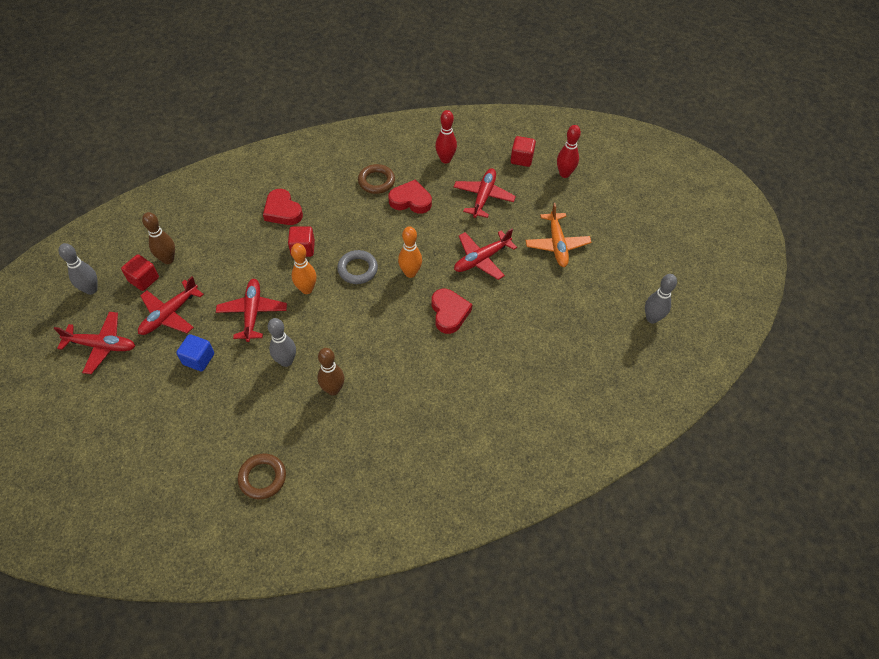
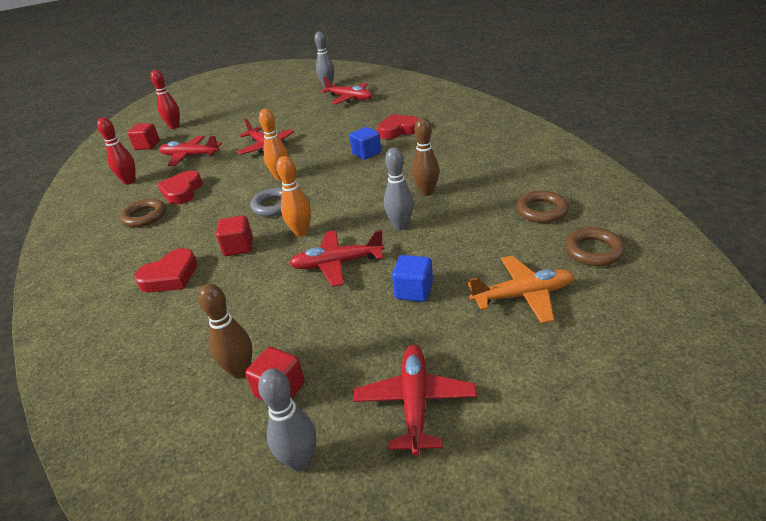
camera: 90 degrees left, 20 degrees down
red plane [138,276,204,335] -> red plane moved to [321,77,372,104]
red heart [432,289,472,334] -> red heart moved to [377,114,419,139]
orange plane [525,203,592,267] -> orange plane moved to [468,256,574,324]
none -> blue cube [349,127,381,160]
none -> brown ring [565,227,625,266]

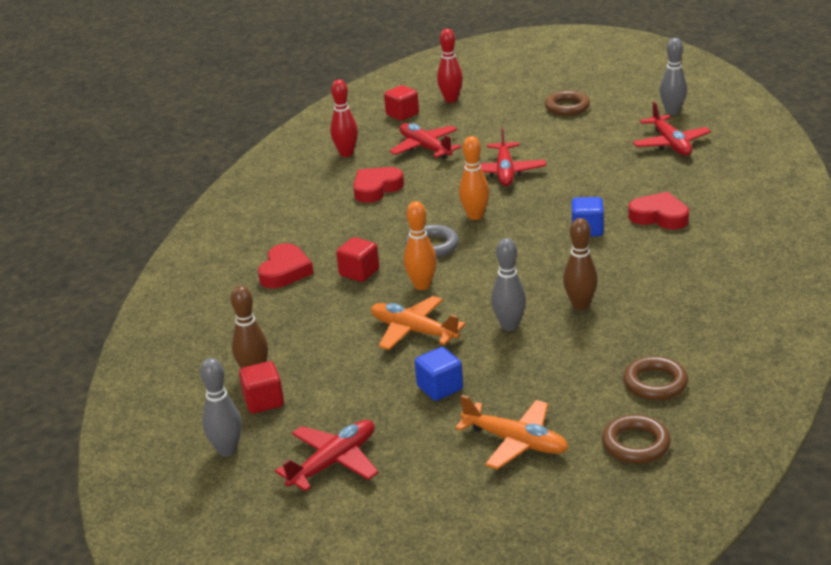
camera: 40 degrees right, 5 degrees down
brown ring [120,199,166,228] -> brown ring moved to [545,90,590,116]
red heart [134,248,197,293] -> red heart turned 75 degrees counterclockwise [258,243,314,288]
red plane [289,230,385,287] -> orange plane [371,296,466,350]

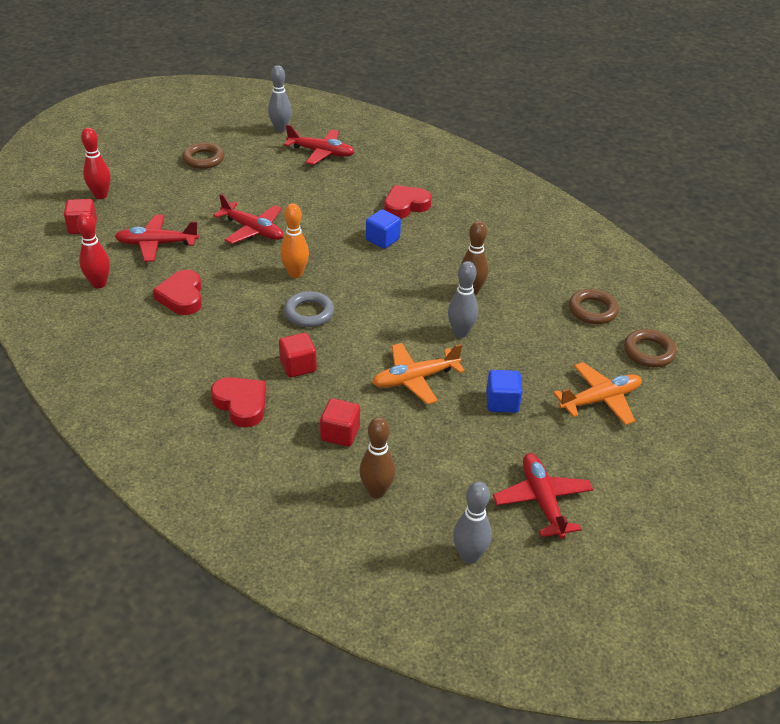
camera: 60 degrees left, 10 degrees up
red cube [239,361,284,414] -> red cube moved to [320,399,360,447]
orange bowling pin [404,201,437,290] -> none

